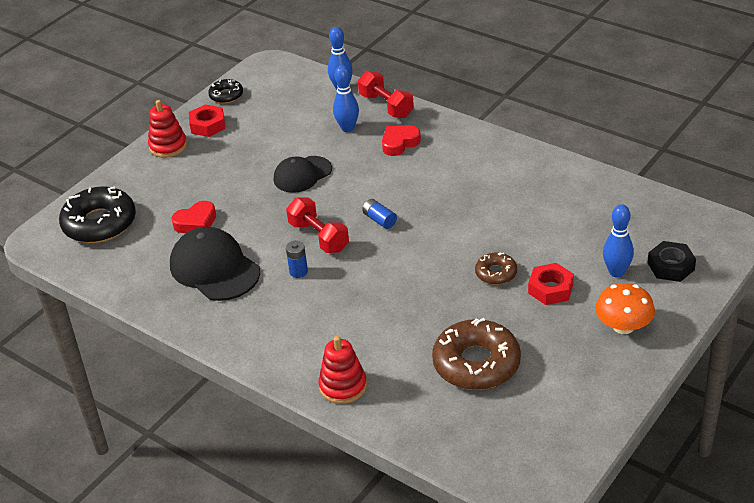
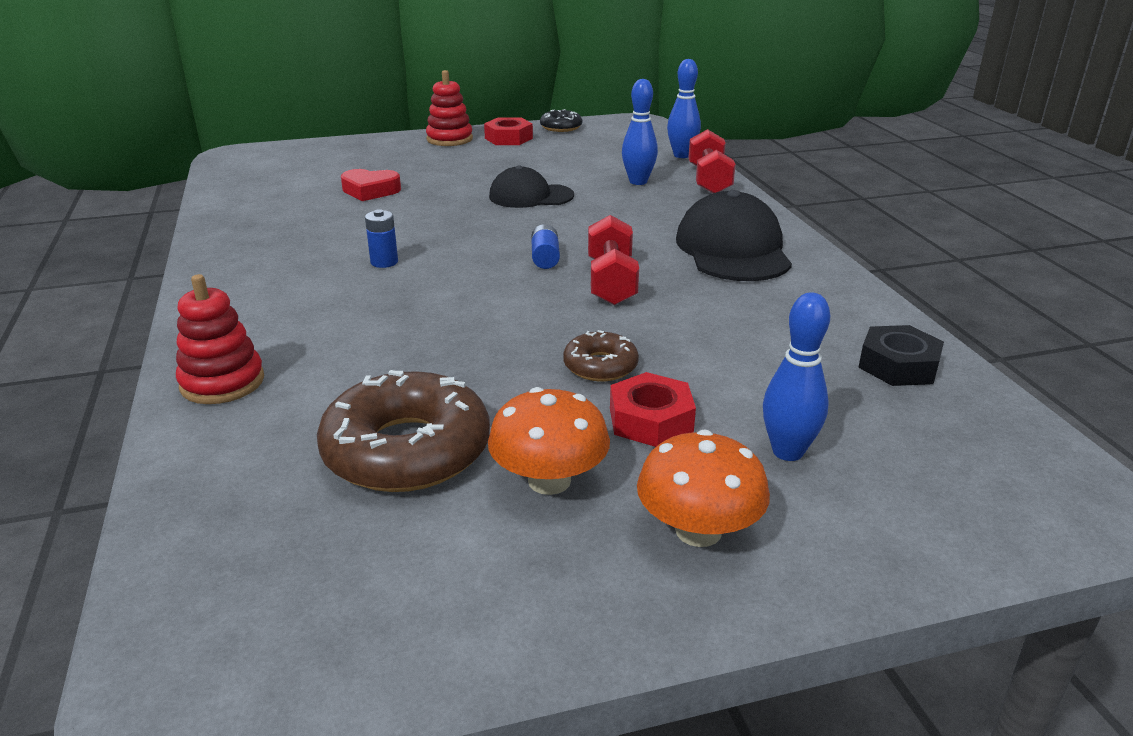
camera: 35 degrees right, 10 degrees down
black donut [59,186,136,243] -> none
black cap [170,227,260,301] -> black cap moved to [676,190,792,281]
red dumbbell [286,198,349,253] -> red dumbbell moved to [588,215,639,305]
red heart [382,125,421,156] -> none
black nut [648,241,696,282] -> black nut moved to [858,325,944,386]
none -> orange mushroom [488,387,610,495]

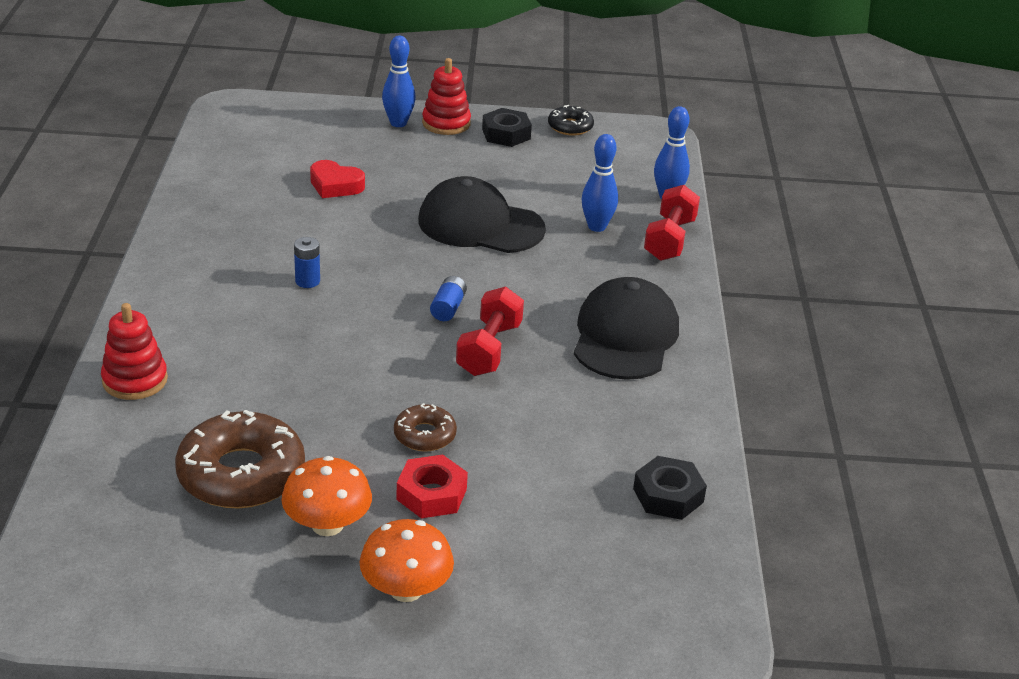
camera: 15 degrees right, 5 degrees up
red nut [484,117,533,145] -> black nut [482,108,532,147]
black cap [489,165,574,208] -> black cap [418,176,546,253], size x1.53
blue bowling pin [763,292,830,461] -> blue bowling pin moved to [382,35,416,127]

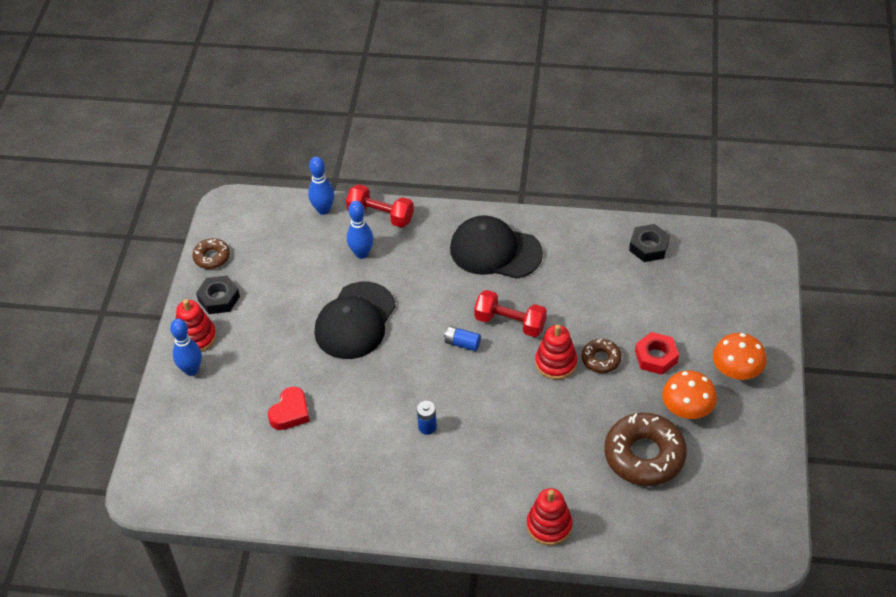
camera: 80 degrees left, 15 degrees up
black donut [548,105,594,136] -> brown donut [192,238,230,269]
none -> red stacking toy [535,324,577,380]

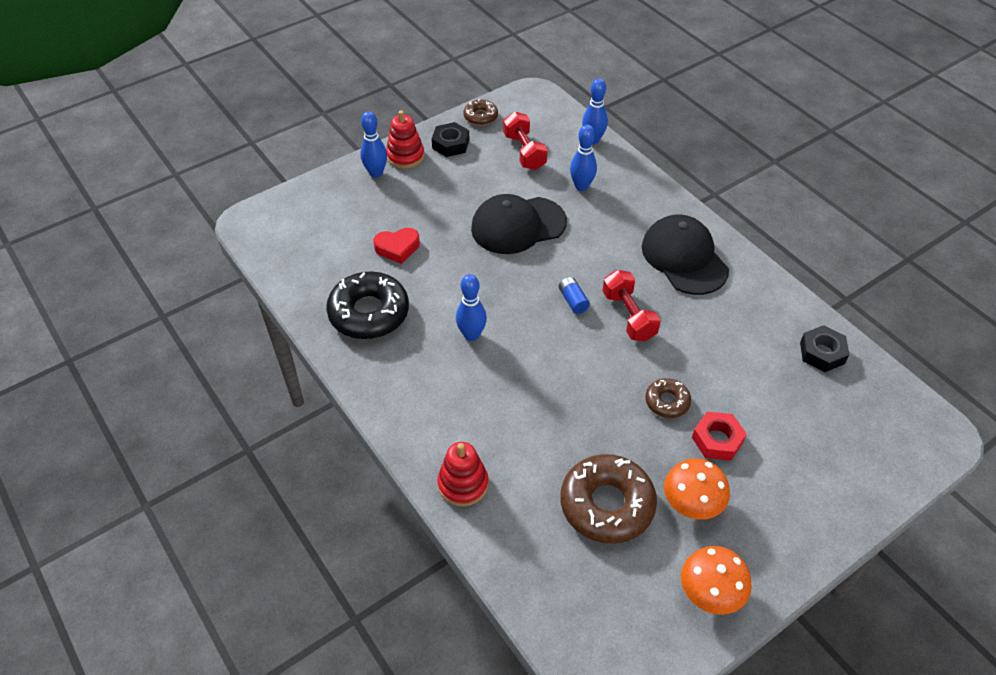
camera: 45 degrees right, 0 degrees up
red dumbbell [346,184,414,228] -> red dumbbell moved to [503,112,548,170]
blue battery [417,401,437,435] -> blue bowling pin [456,274,487,341]
red stacking toy [535,324,577,380] -> none
orange mushroom [713,333,767,380] -> orange mushroom moved to [681,546,752,615]
none -> black donut [326,272,409,339]

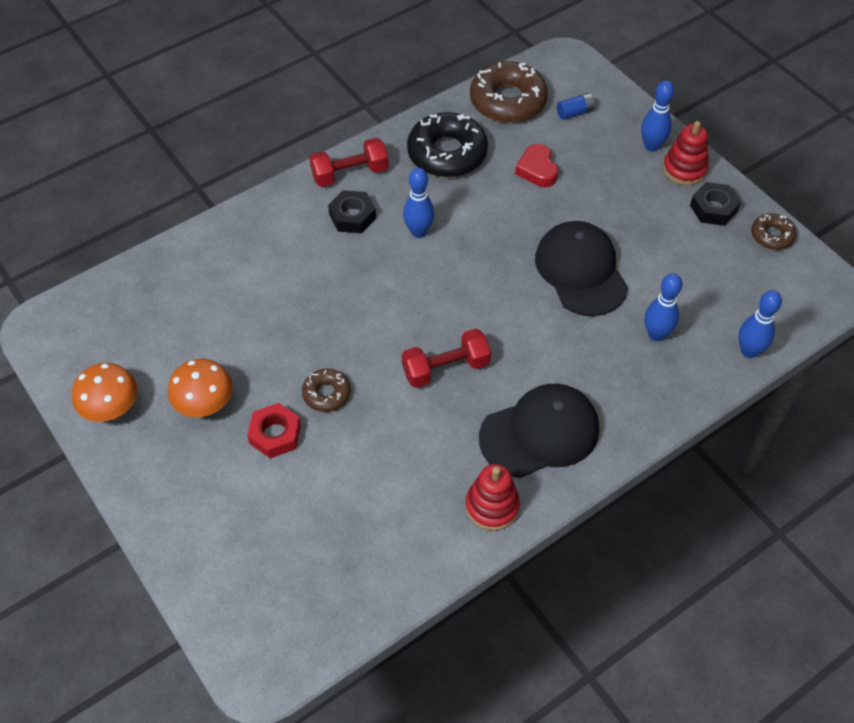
camera: 90 degrees right, 5 degrees up
red stacking toy [437,442,488,506] -> red stacking toy moved to [465,464,520,530]
red dumbbell [503,112,548,170] -> red dumbbell moved to [309,138,388,187]
blue battery [559,277,590,314] -> blue battery moved to [557,93,595,120]
brown donut [561,454,657,544] -> brown donut moved to [470,61,548,123]
black nut [800,325,849,372] -> black nut moved to [328,190,376,233]

